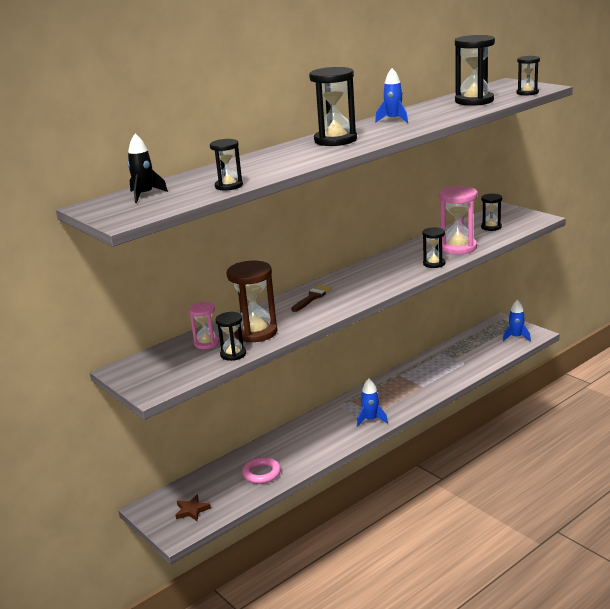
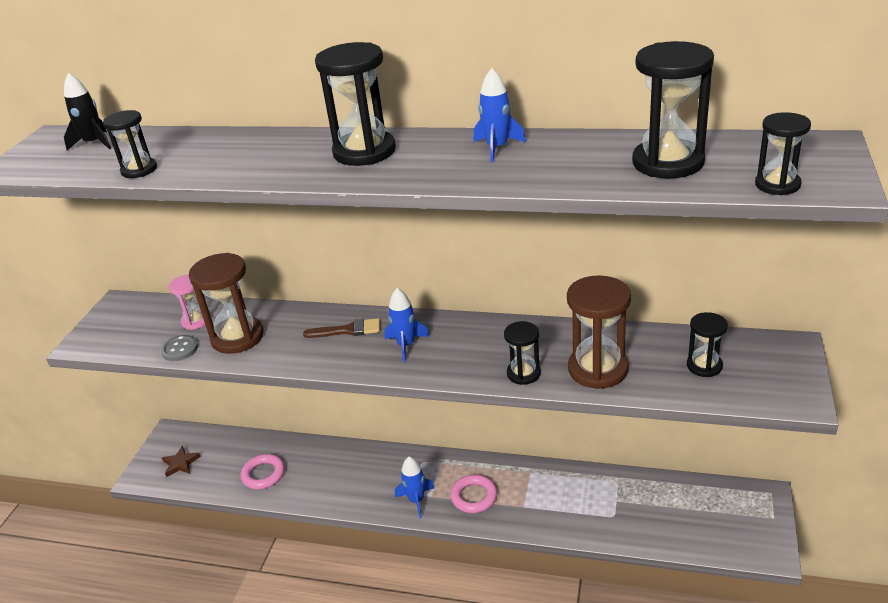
camera: 55 degrees right, 10 degrees up
black hourglass [216,312,246,361] -> grey button [161,335,198,361]
pink hourglass [439,185,477,254] -> brown hourglass [567,275,631,389]
blue rocket [503,300,531,341] -> blue rocket moved to [384,288,430,362]
none -> pink ring [450,475,497,513]

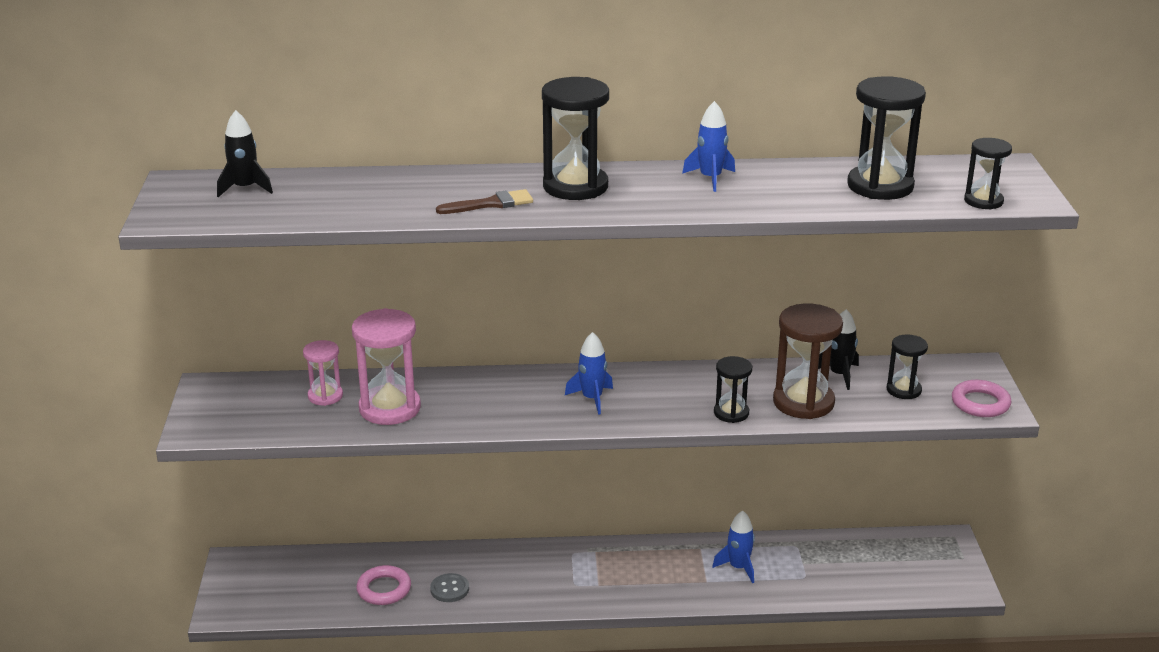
camera: 20 degrees left, 5 degrees down
black hourglass [103,110,157,178] -> none
grey button [161,335,198,361] -> grey button moved to [430,573,469,602]
brown star [162,446,201,477] -> none
brown hourglass [189,253,264,354] -> pink hourglass [352,308,421,425]
brown brush [303,318,380,338] -> brown brush moved to [436,189,533,214]
blue rocket [395,457,434,518] -> blue rocket moved to [712,511,755,583]
pink ring [450,475,497,513] -> pink ring moved to [952,380,1011,417]
none -> black rocket [818,309,859,390]

